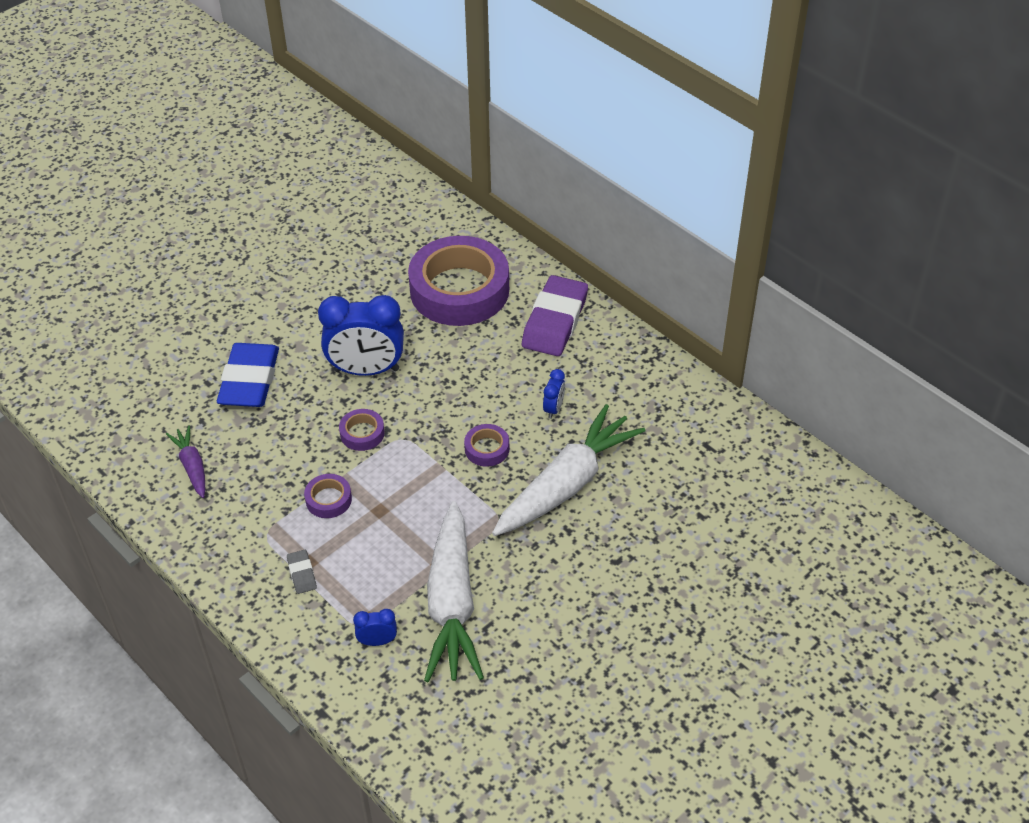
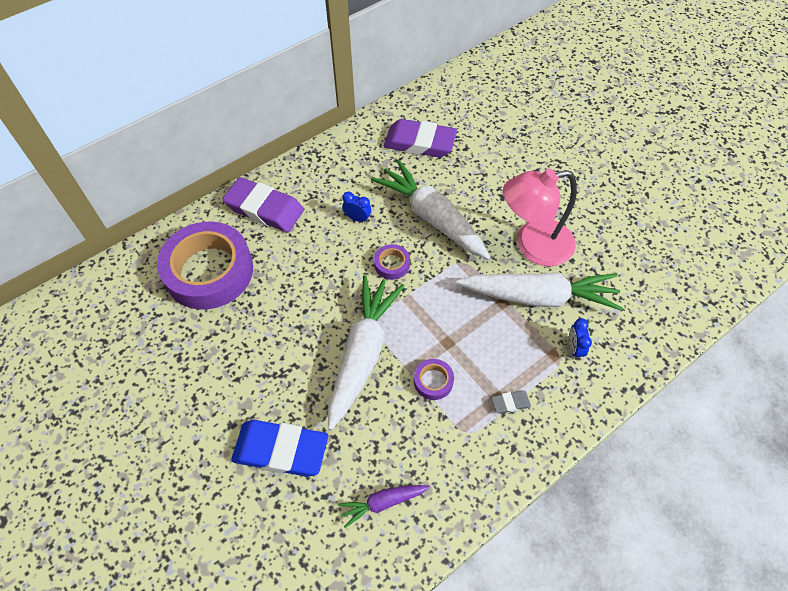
camera: 85 degrees left, 10 degrees up
blue clock [318,295,404,376] -> none
purple tape [339,409,385,451] -> white carrot [328,275,404,430]
none -> purple eraser [384,119,457,158]
none -> pink lamp [503,169,577,266]

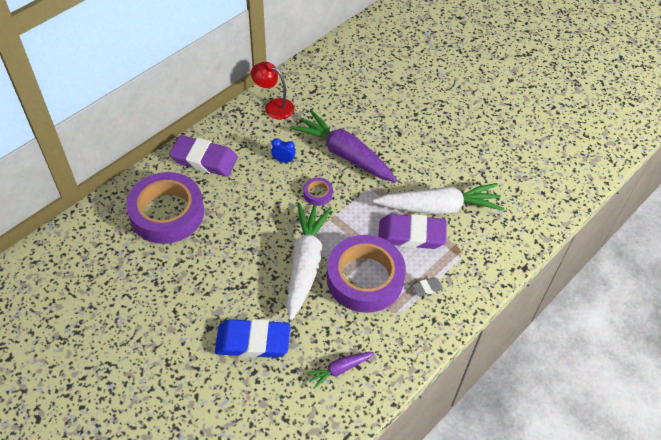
camera: 10 degrees left, 5 degrees down
white carrot [371,159,490,260] -> purple carrot [291,110,397,182]
purple eraser [384,119,457,158] -> purple eraser moved to [378,214,447,249]
purple tape [414,359,454,400] -> purple tape [327,235,406,313], size x2.44
pink lamp [503,169,577,266] -> none
blue clock [569,318,592,360] -> none
none -> red lamp [251,62,295,120]

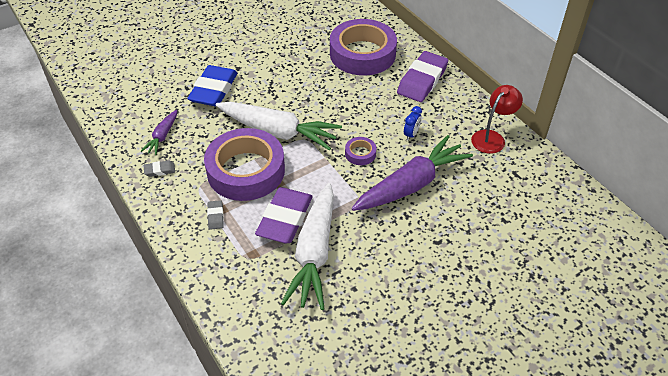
camera: 105 degrees right, 5 degrees down
purple carrot [306,352,374,389] -> purple carrot turned 150 degrees counterclockwise [140,110,177,155]
none -> grey eraser [144,160,175,177]

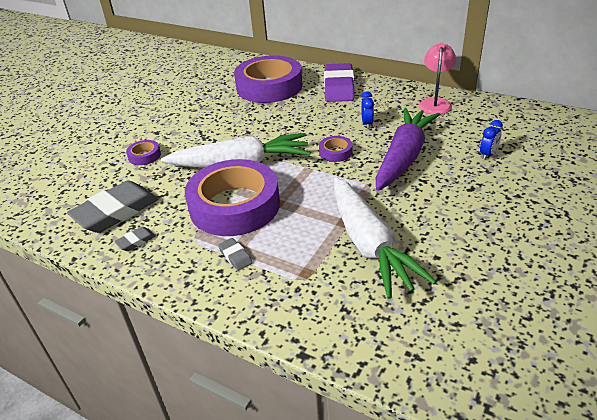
camera: 25 degrees left, 10 degrees down
purple carrot [140,110,177,155] -> grey eraser [67,180,158,233]
blue eraser [187,65,238,107] -> purple tape [126,140,161,165]
purple eraser [255,187,313,243] -> none
red lamp [471,85,523,154] -> pink lamp [419,43,456,115]
none -> blue clock [480,120,503,160]

